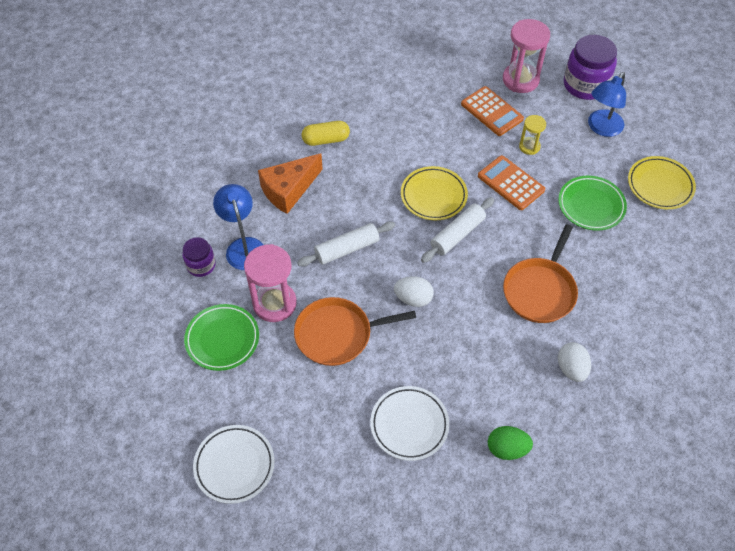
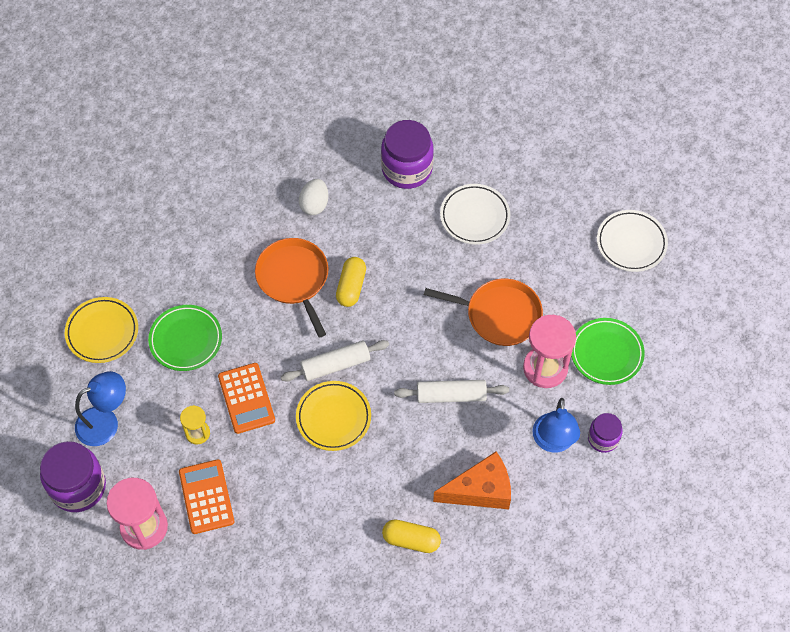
camera: 155 degrees left, 5 degrees up
white egg [394,276,434,307] -> none
green egg [488,426,533,460] -> purple jar [381,120,434,189]
orange pan [503,224,578,323] -> orange pan turned 75 degrees counterclockwise [255,238,328,338]
none -> yellow capsule [336,257,366,307]

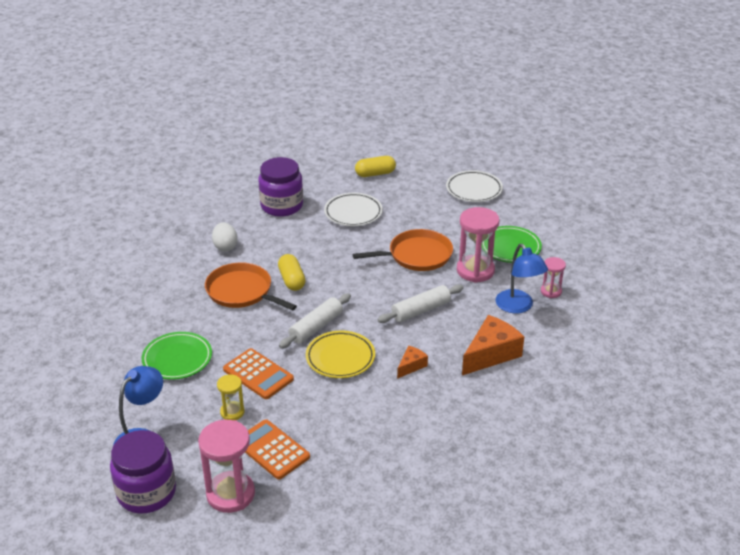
camera: 30 degrees left, 25 degrees down
yellow plate [65,297,138,363] -> none
yellow capsule [382,519,441,553] -> yellow capsule moved to [355,156,396,177]
purple jar [588,413,623,453] -> pink hourglass [541,257,566,298]
none -> orange cheese [397,346,428,379]

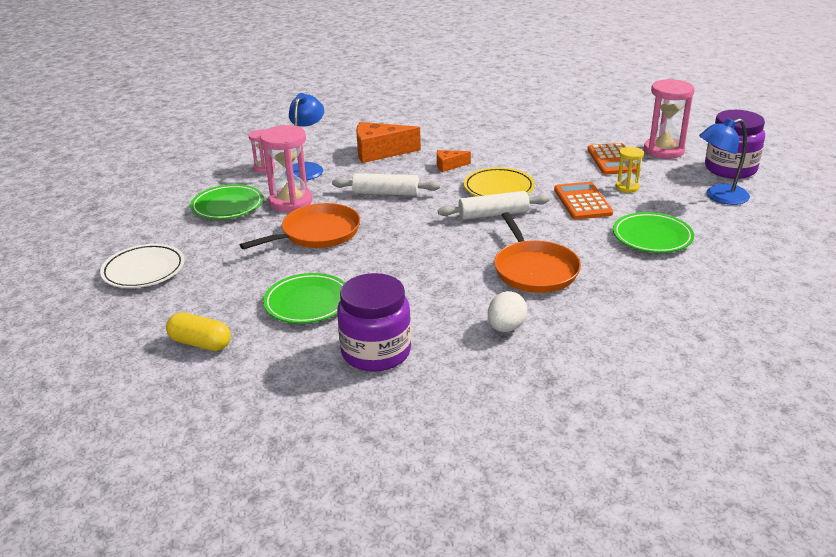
camera: 140 degrees left, 5 degrees down
yellow capsule [278,254,305,291] -> none
white plate [324,193,383,226] -> green plate [263,273,345,324]
orange pan [352,229,453,271] -> orange pan turned 120 degrees clockwise [240,203,360,249]

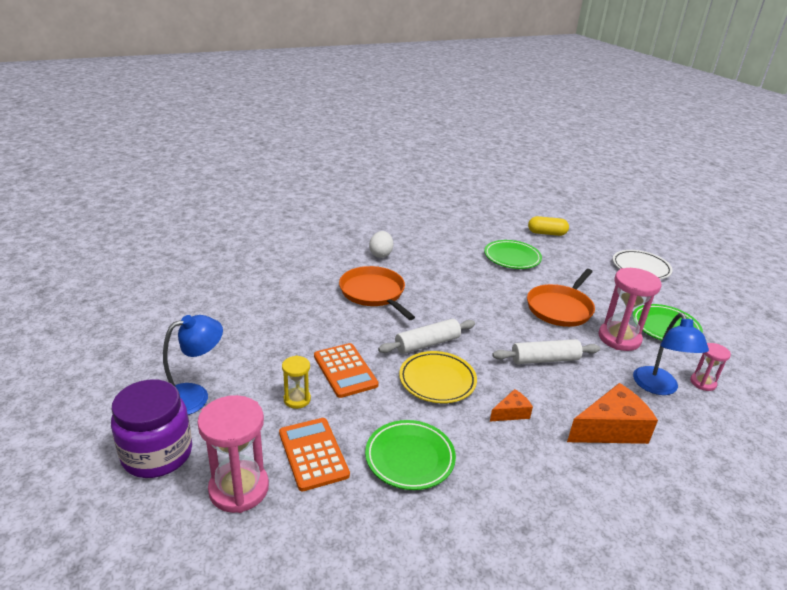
camera: 160 degrees right, 0 degrees up
purple jar [337,273,411,372] -> none
green plate [613,212,694,253] -> green plate moved to [365,420,456,490]

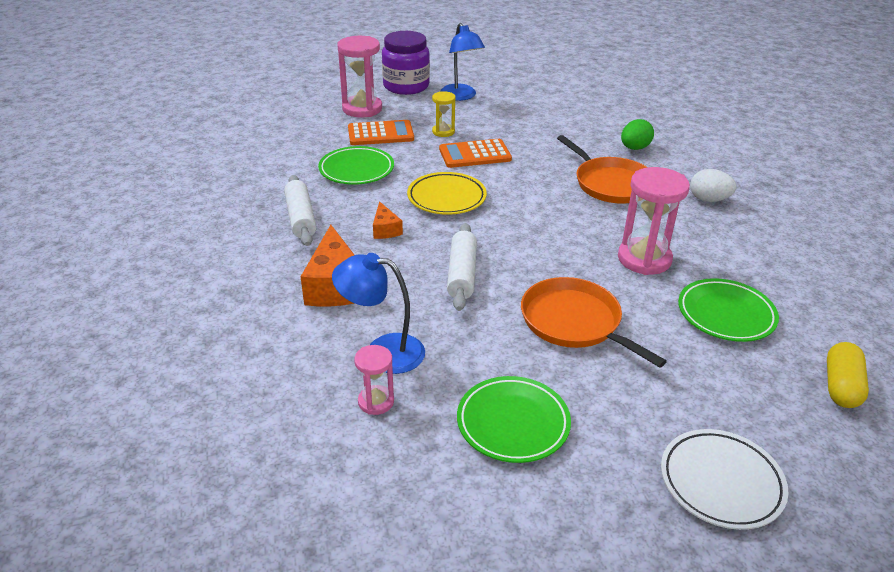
camera: 105 degrees right, 5 degrees up
orange pan [339,266,415,320] -> orange pan turned 75 degrees clockwise [557,135,647,204]
white rolling pin [378,319,475,354] -> white rolling pin moved to [284,175,317,246]
pink hourglass [599,268,662,351] -> pink hourglass moved to [618,167,690,275]
none -> green egg [621,119,654,150]

